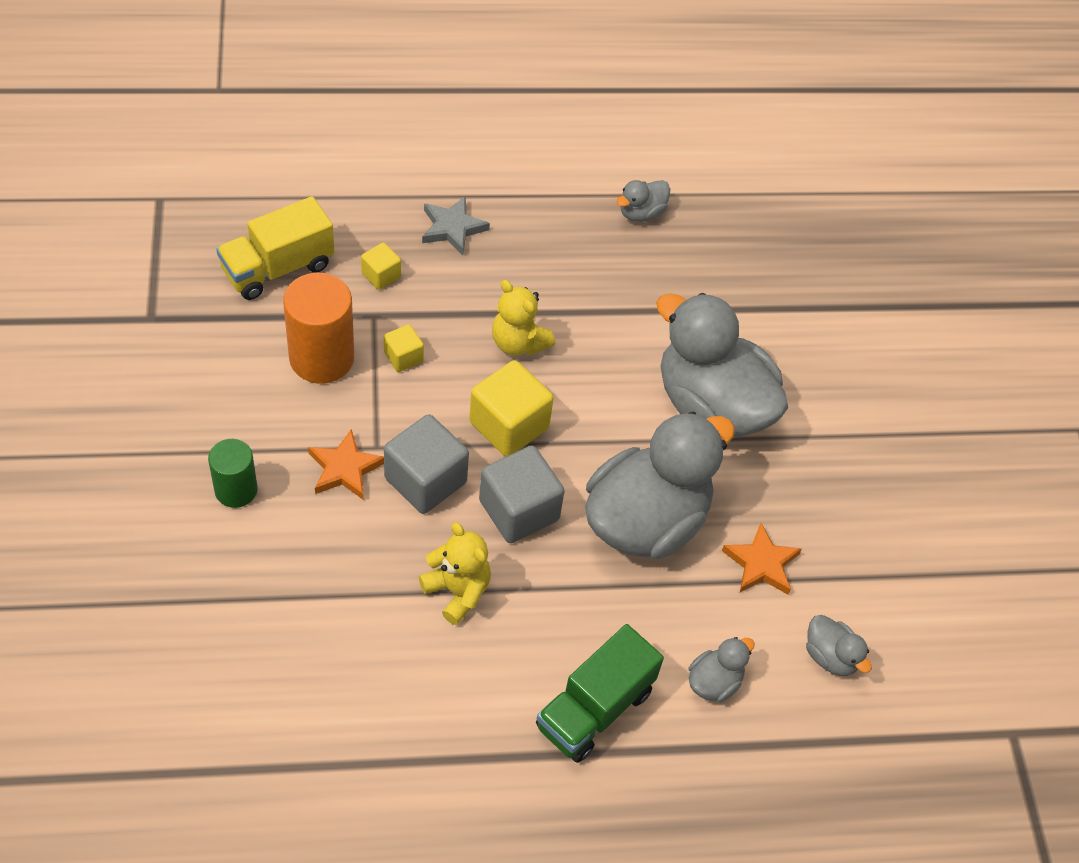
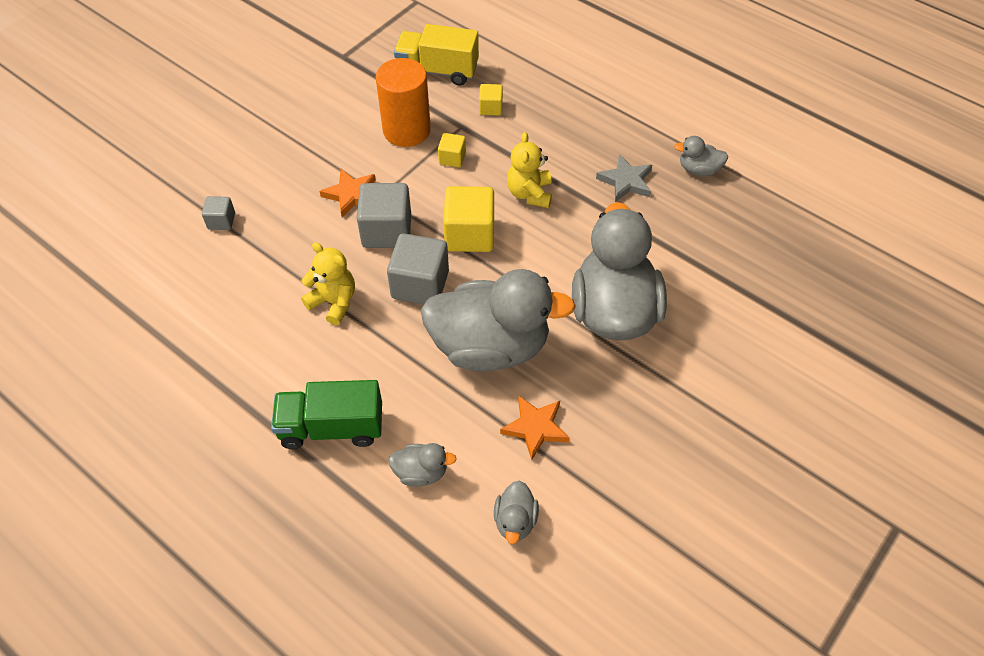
camera: 50 degrees right, 0 degrees up
green cylinder [208,439,257,508] -> none
yellow teddy bear [419,522,491,625] -> yellow teddy bear turned 60 degrees counterclockwise [301,242,355,325]
grey star [422,196,490,255] -> grey star moved to [596,154,652,202]
none -> grey cube [202,196,235,230]

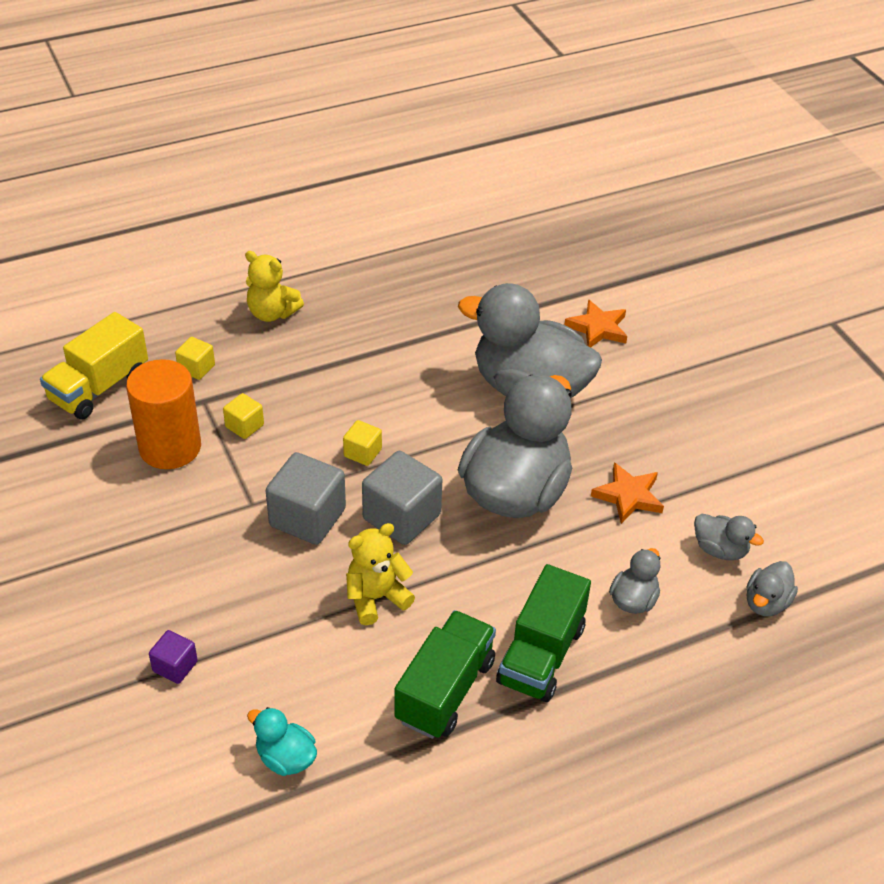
camera: 65 degrees left, 10 degrees down
grey cube [202,196,235,230] -> purple cube [149,630,198,684]
orange star [319,169,376,217] -> orange star moved to [565,299,627,347]
yellow cube [443,186,494,252] -> yellow cube [343,420,382,466], size x0.52
yellow teddy bear [507,132,552,208] -> yellow teddy bear moved to [245,251,304,322]
grey star [596,154,652,202] -> none
grey duck [674,136,728,176] -> grey duck moved to [747,561,798,616]
none -> turquoise duck [247,707,317,776]
none -> green truck [395,610,496,739]

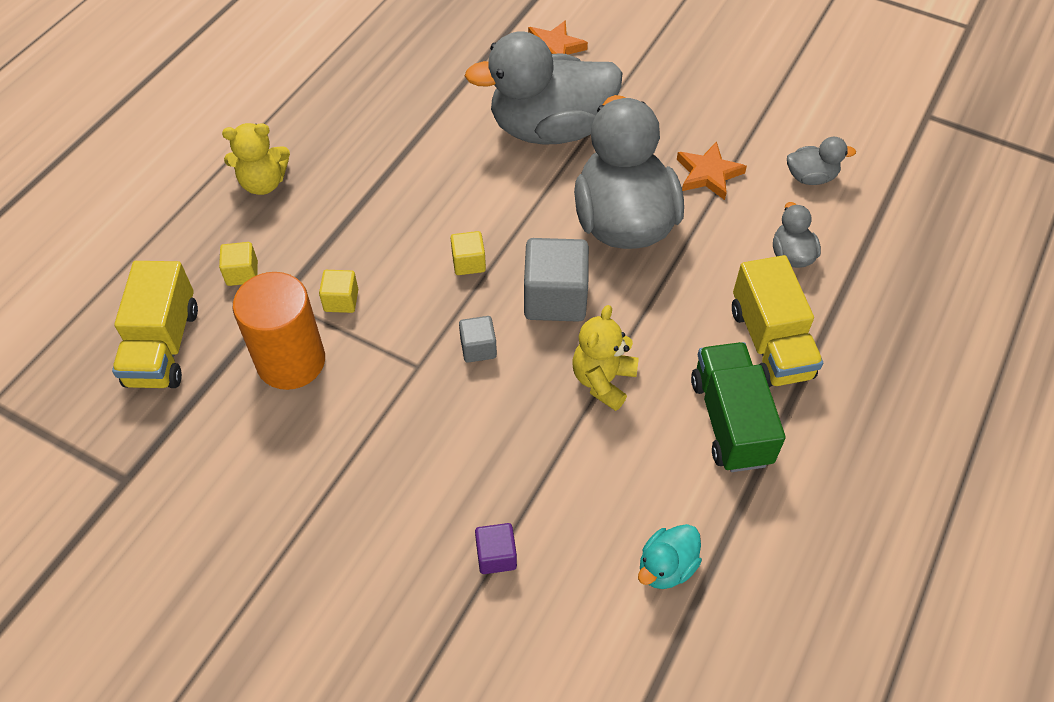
camera: 35 degrees left, 10 degrees up
turquoise duck [247,707,317,776] -> turquoise duck turned 45 degrees counterclockwise [638,524,702,589]
grey cube [266,452,346,545] -> grey cube [459,316,497,363], size x0.52
green truck [496,564,591,702] -> yellow truck [732,255,823,387]
grey duck [747,561,798,616] -> none

